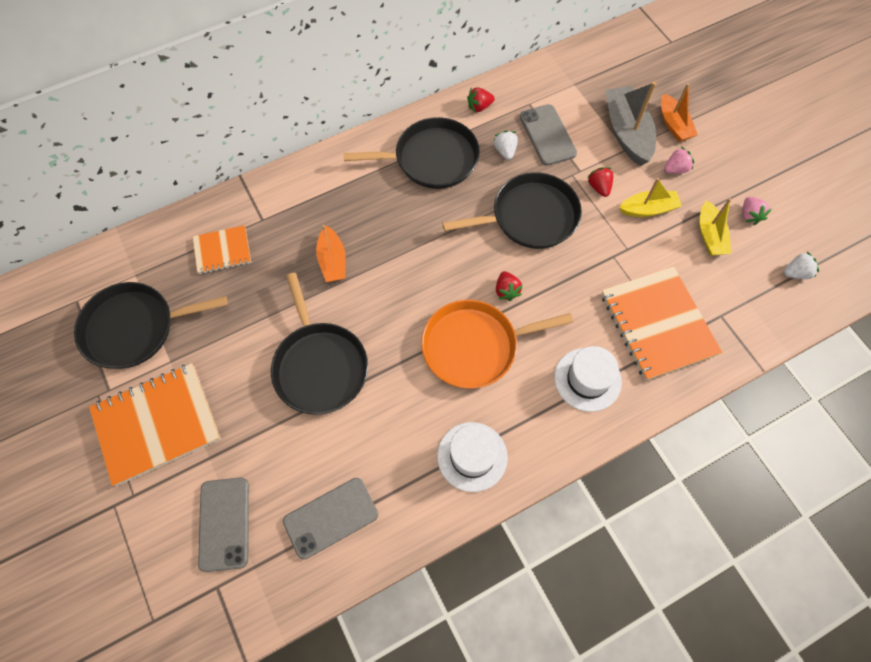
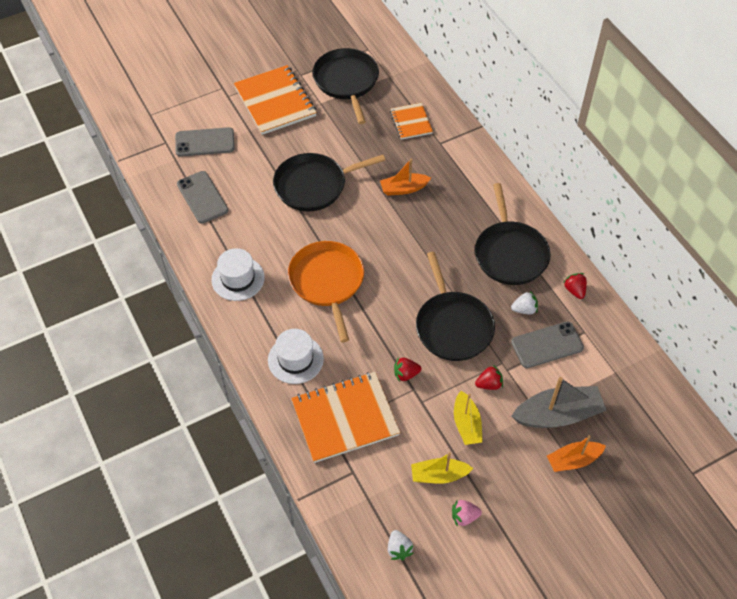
camera: 90 degrees right, 10 degrees down
red strawberry [496,271,523,301] -> red strawberry moved to [394,357,422,382]
pink strawberry [664,147,694,174] -> none

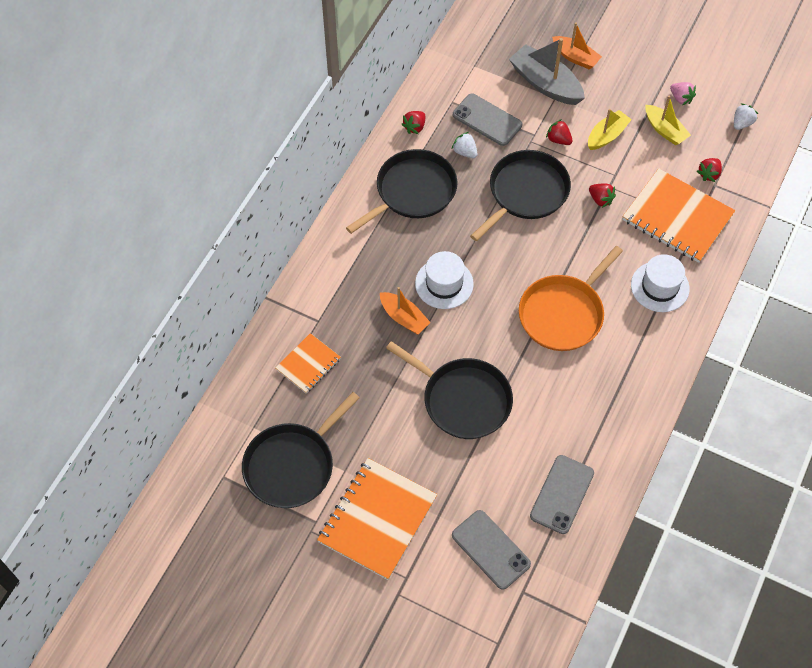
camera: 125 degrees left, 5 degrees up
white hat [211,248,265,301] -> white hat moved to [415,251,474,309]
none -> red strawberry [697,158,722,182]

